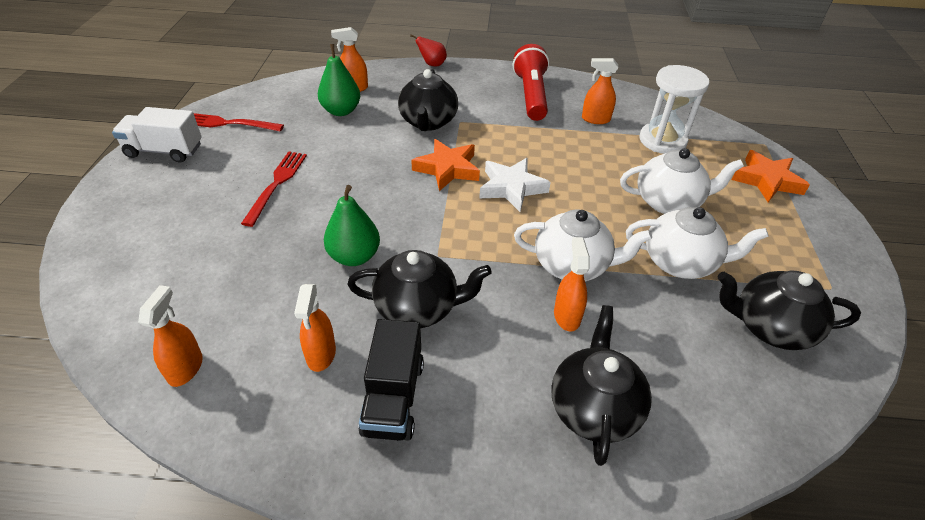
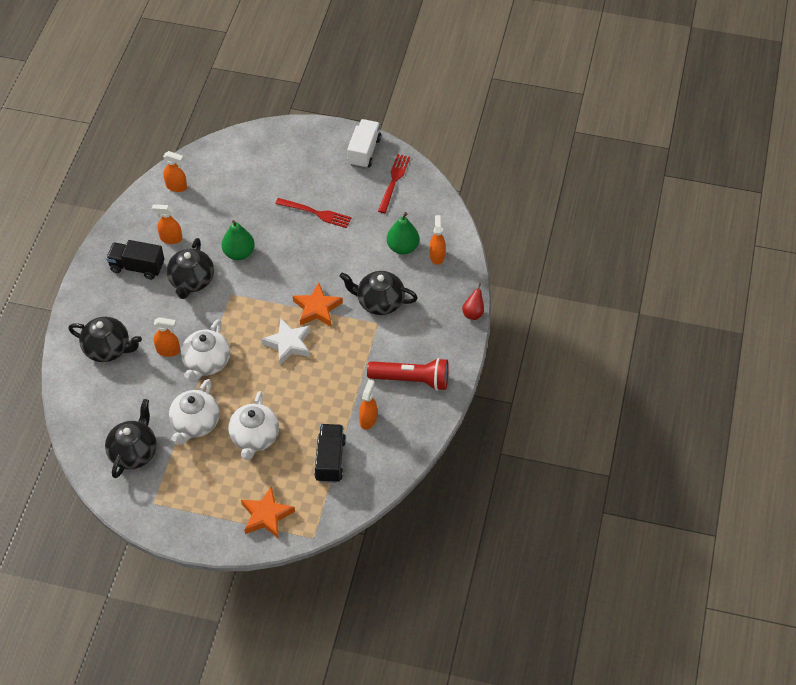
camera: 100 degrees right, 10 degrees up
white hourglass [640,65,709,154] -> black truck [314,424,346,483]

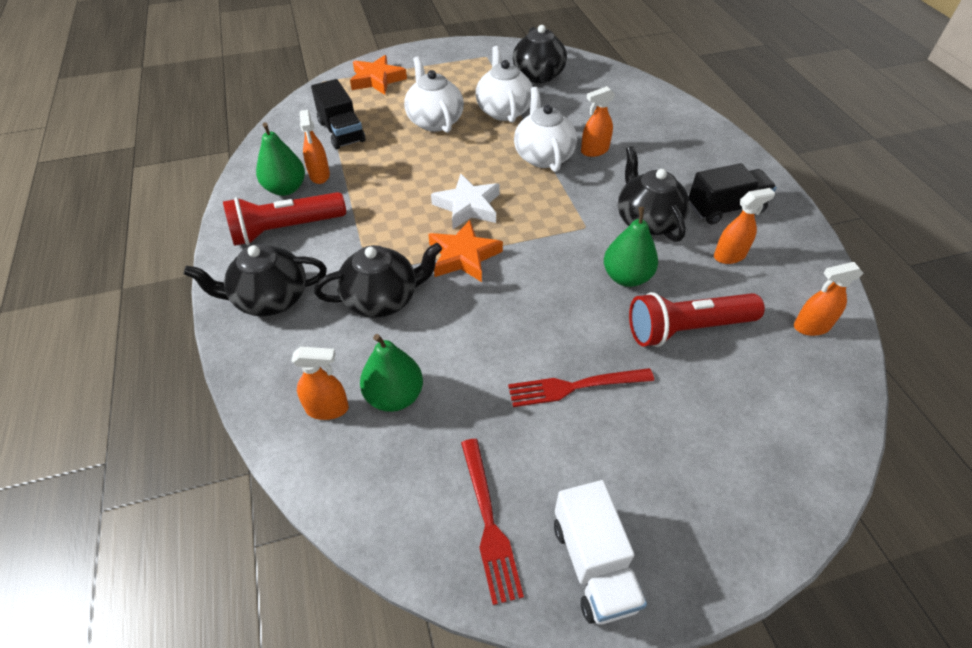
camera: 150 degrees right, 5 degrees down
black teapot [68,317,142,362] -> black teapot moved to [184,244,327,317]
orange spray bottle [430,215,446,265] -> orange spray bottle turned 60 degrees counterclockwise [291,347,349,420]
red pear [462,283,484,320] -> none
none -> green pear [256,122,305,196]
none -> red flashlight [629,292,765,347]

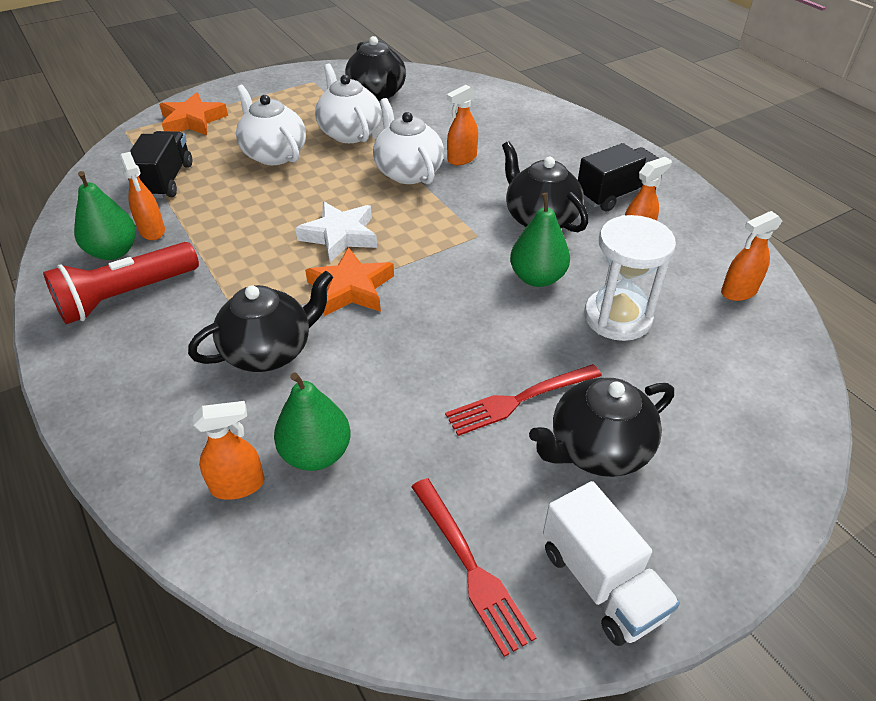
camera: 15 degrees left, 5 degrees down
black teapot [184,244,327,317] -> black teapot moved to [529,378,674,477]
black truck [311,79,365,149] -> black truck turned 135 degrees counterclockwise [128,131,192,198]
red flashlight [629,292,765,347] -> white hourglass [584,215,676,341]

